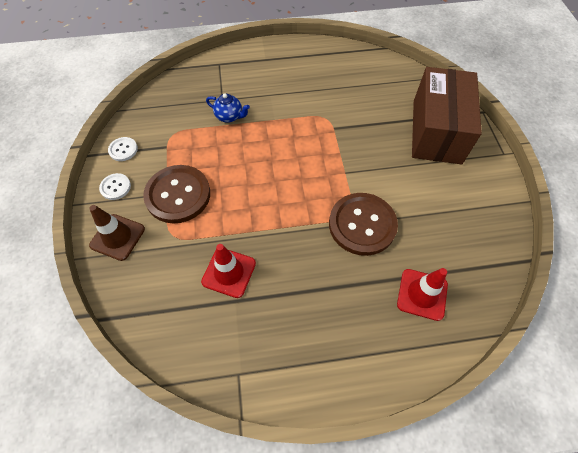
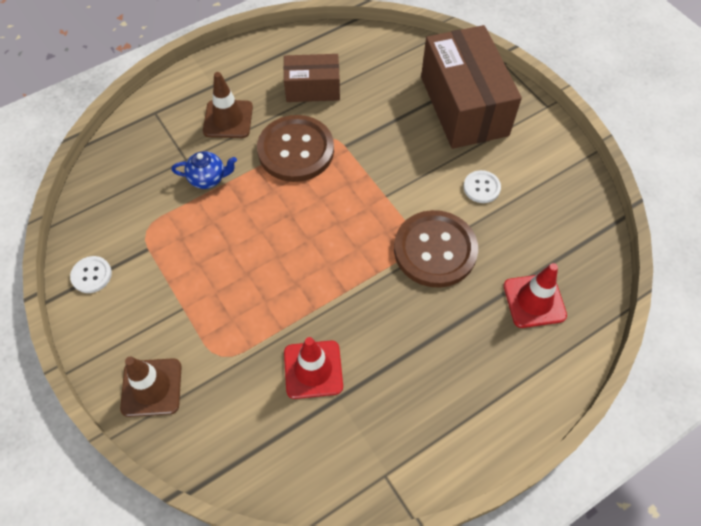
camera: 25 degrees left, 0 degrees up
white button [99,173,131,200] -> white button moved to [463,170,501,203]
brown button [143,165,210,224] -> brown button moved to [257,115,334,182]
none -> brown traffic cone [203,72,253,138]
none -> brown box [284,54,340,102]

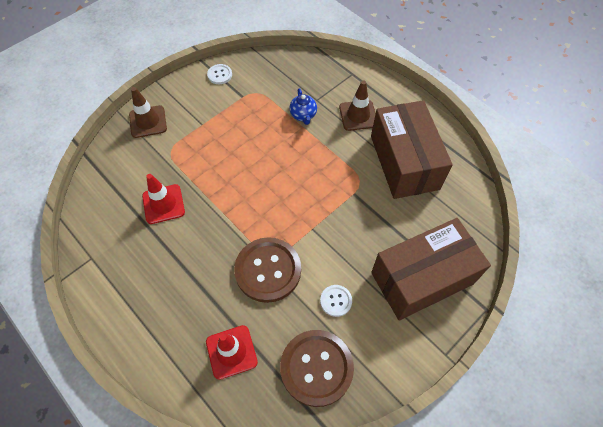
camera: 80 degrees right, 0 degrees up
brown button [257,115,334,182] -> brown button moved to [280,330,354,407]
brown box [284,54,340,102] -> brown box [371,100,453,199], size x1.79

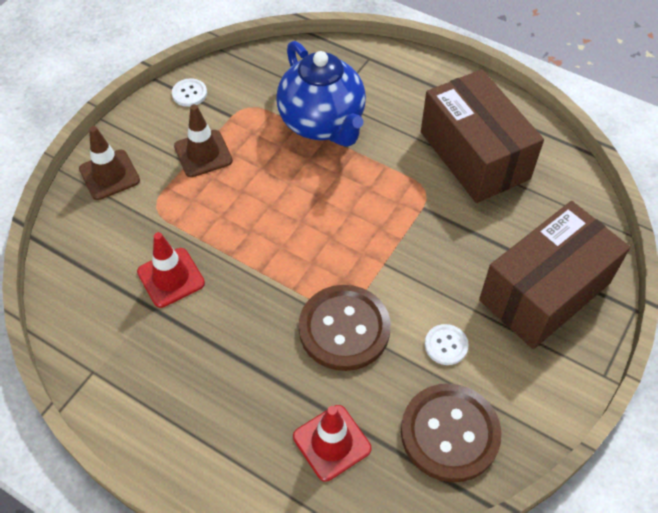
camera: 15 degrees left, 5 degrees down
blue teapot [289,88,317,125] -> blue teapot [276,41,366,147], size x2.29
brown traffic cone [339,80,376,131] -> brown traffic cone moved to [174,104,233,177]

